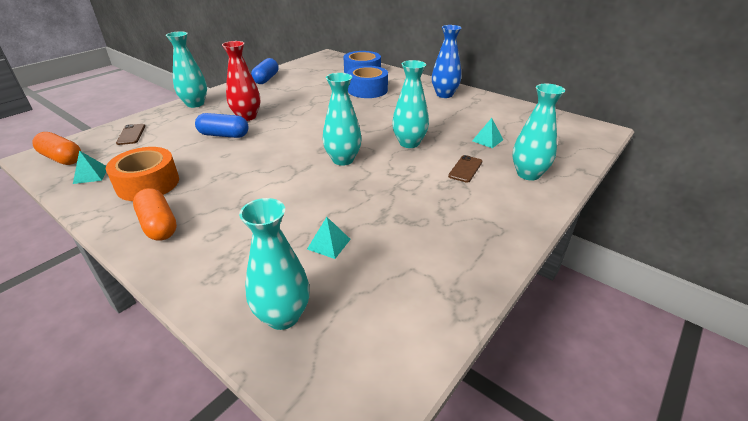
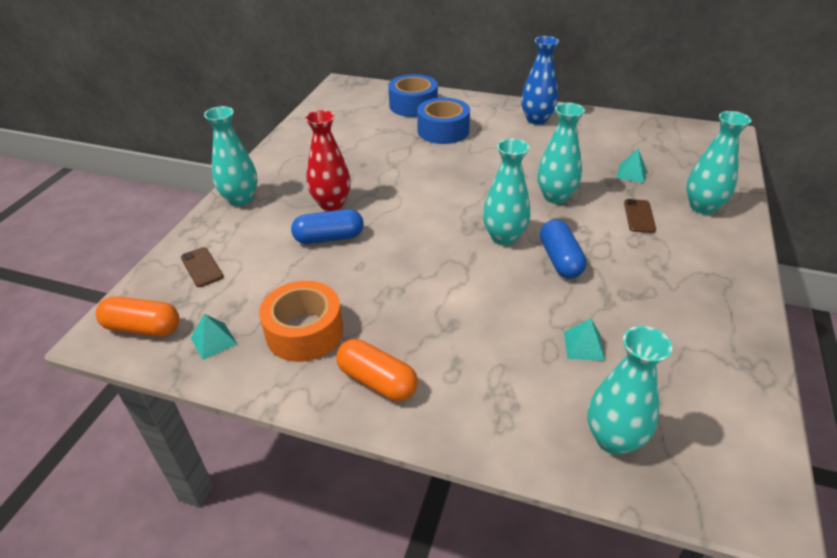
camera: 20 degrees left, 5 degrees up
blue capsule [251,58,279,84] -> blue capsule moved to [540,219,587,278]

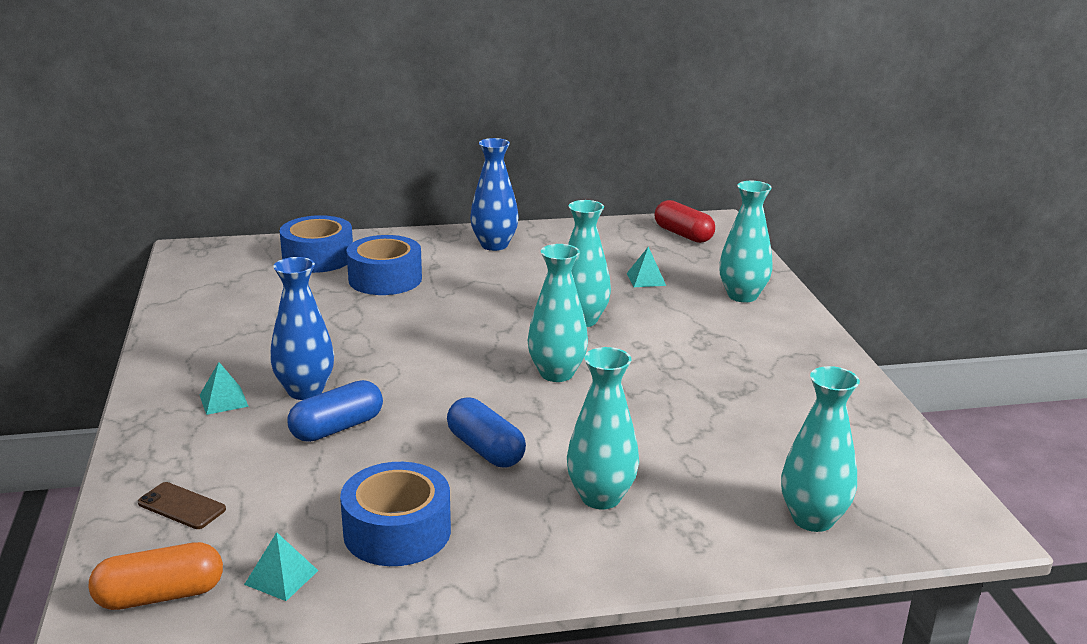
camera: 30 degrees left, 15 degrees down
turquoise vase [204,106,257,206] -> turquoise vase moved to [567,347,639,509]
orange tape [259,281,343,362] -> blue tape [340,462,451,566]
red vase [305,110,351,211] -> blue vase [270,257,334,400]
orange capsule [336,339,418,401] -> none
blue capsule [540,219,587,278] -> blue capsule moved to [447,397,526,467]
turquoise pyramid [564,319,605,361] -> turquoise pyramid moved to [200,362,249,415]
brown phone [624,199,656,233] -> none
none -> red capsule [655,200,715,243]

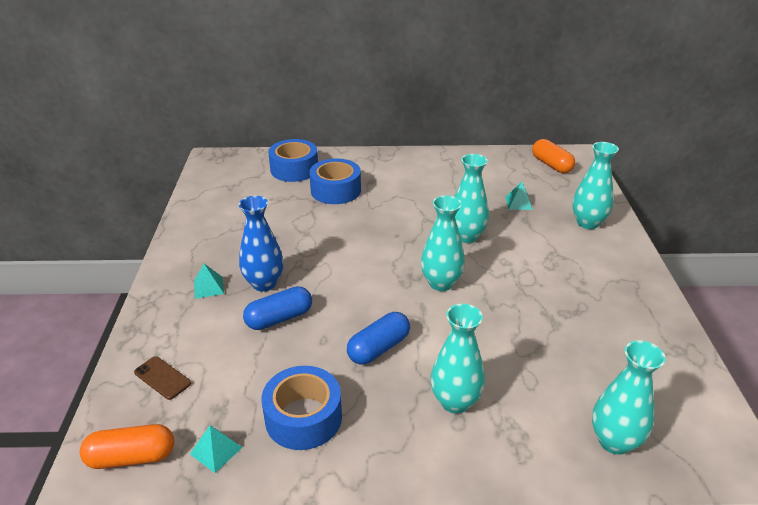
camera: 10 degrees right, 10 degrees up
blue capsule [447,397,526,467] -> blue capsule turned 75 degrees clockwise [347,312,410,365]
blue vase [470,138,519,251] -> none
red capsule [655,200,715,243] -> orange capsule [532,139,575,173]

